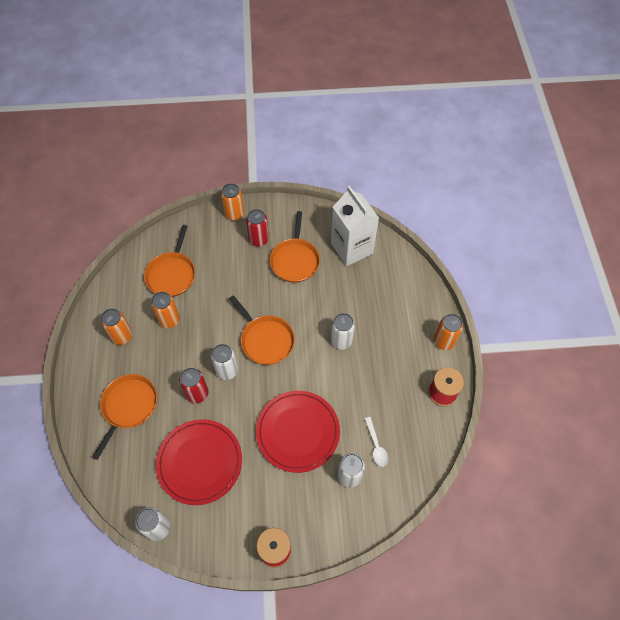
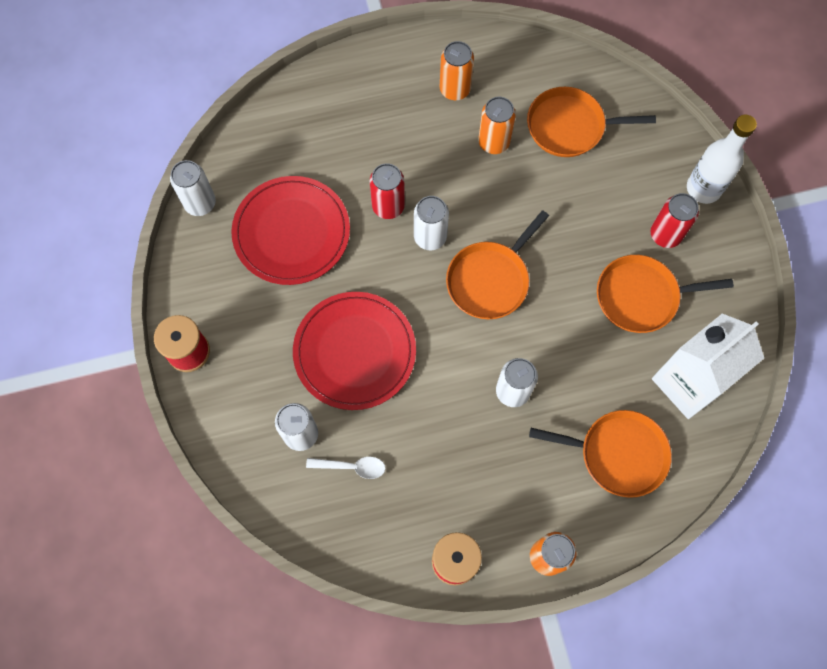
camera: 80 degrees right, 10 degrees up
orange pan [92,374,157,460] -> orange pan moved to [529,410,672,498]
orange can [221,183,244,221] -> white bottle [687,115,757,204]
white spoon [364,417,388,467] -> white spoon turned 150 degrees counterclockwise [306,457,386,479]

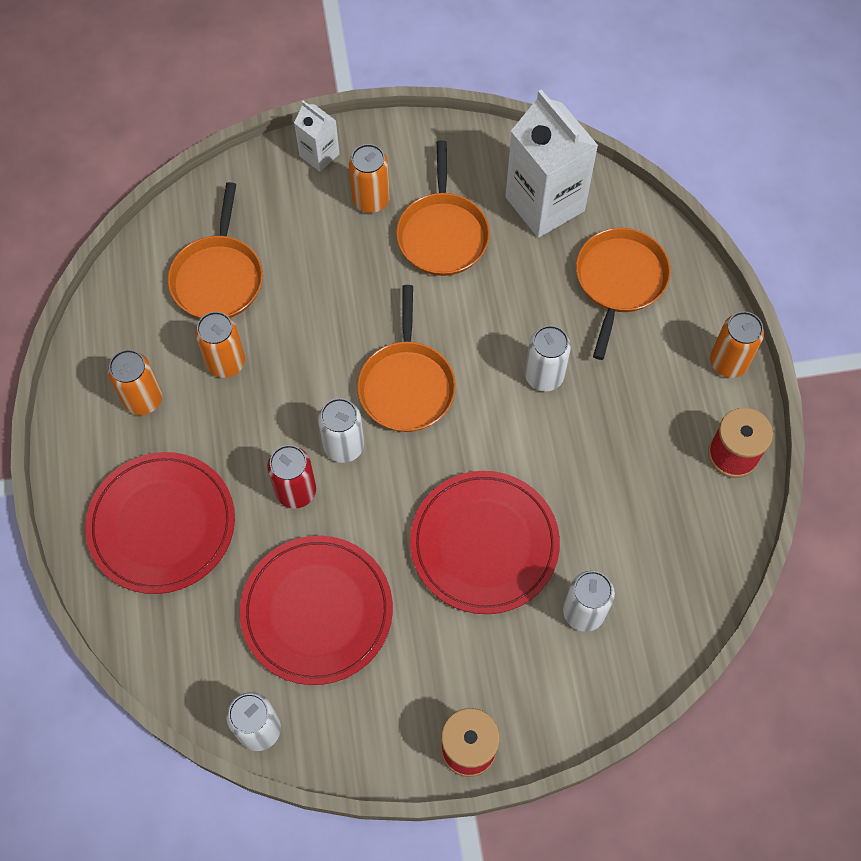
camera: 85 degrees left, 5 degrees down
white spoon [306,457,386,479] -> none
orange pan [446,210,549,319] -> orange pan turned 45 degrees clockwise [357,285,456,432]
red can [650,193,699,248] -> orange can [349,144,390,213]
white bottle [687,115,757,204] -> white carton [294,101,340,172]
none -> red plate [85,452,235,594]

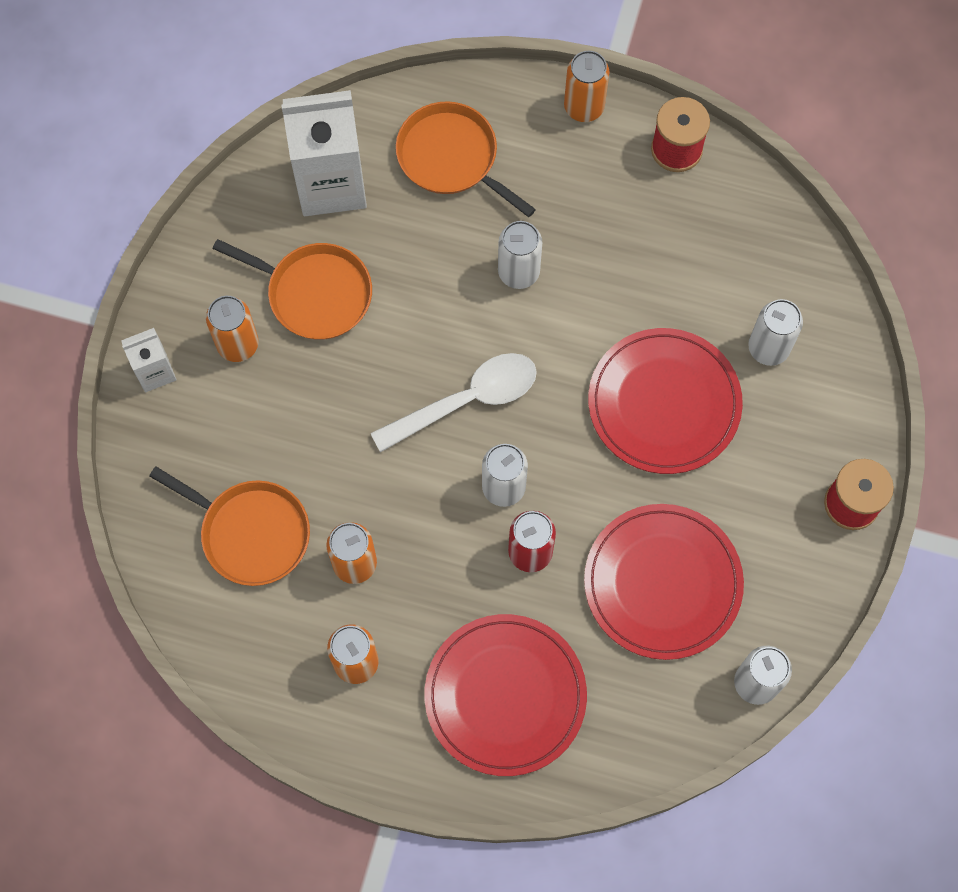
camera: 65 degrees left, 5 degrees up
orange pan [357,285,456,432] -> white spoon [371,353,537,452]

